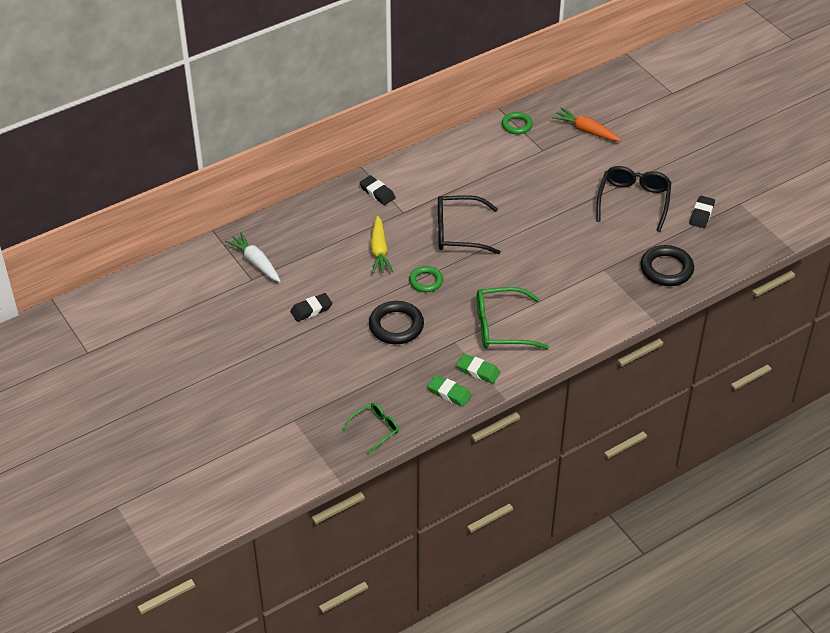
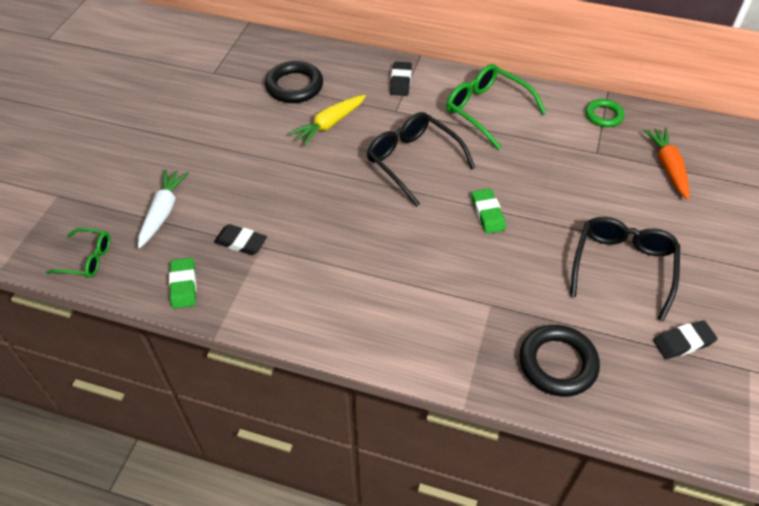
camera: 50 degrees right, 5 degrees up
white carrot [225,232,280,282] -> white carrot moved to [138,169,189,248]
black eraser [290,293,332,322] -> black eraser moved to [214,224,267,255]
black ring [369,301,424,344] -> black ring moved to [265,61,323,103]
green ring [409,266,443,292] -> none
green eraser [457,354,500,384] -> green eraser moved to [472,188,506,234]
green glasses [477,287,549,349] -> green glasses moved to [446,64,546,150]
black glasses [596,166,672,232] -> black glasses turned 45 degrees counterclockwise [570,217,680,321]

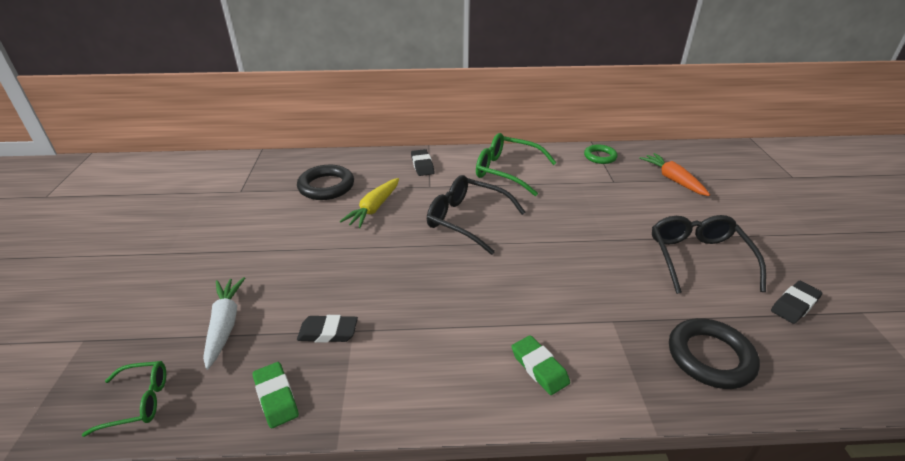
camera: 20 degrees left, 15 degrees down
green eraser [472,188,506,234] -> green eraser moved to [512,335,570,395]

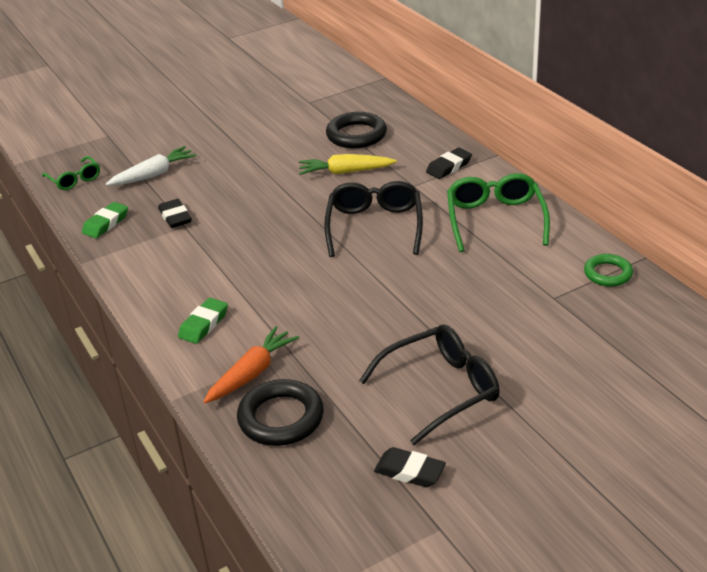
camera: 65 degrees right, 0 degrees up
orange carrot [639,153,710,196] -> orange carrot moved to [203,326,299,403]

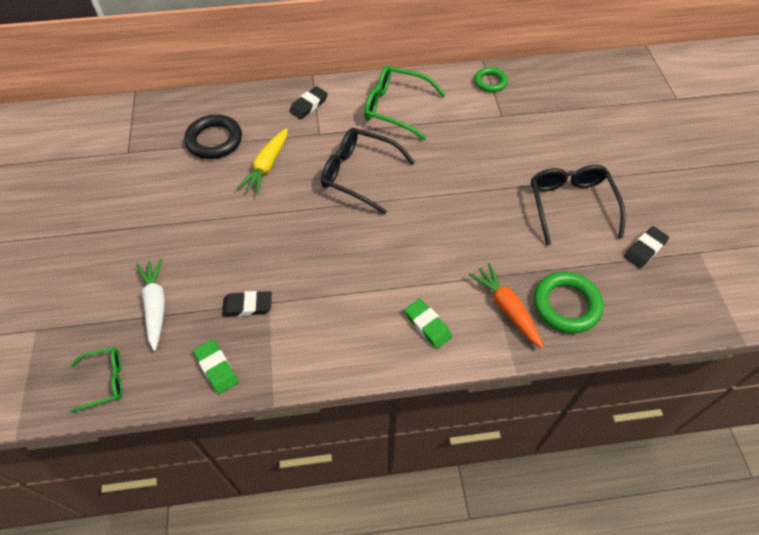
camera: 70 degrees left, 20 degrees up
black ring [237,379,324,446] -> green ring [534,272,603,333]
black eraser [426,148,472,179] -> black eraser turned 60 degrees clockwise [289,86,328,119]

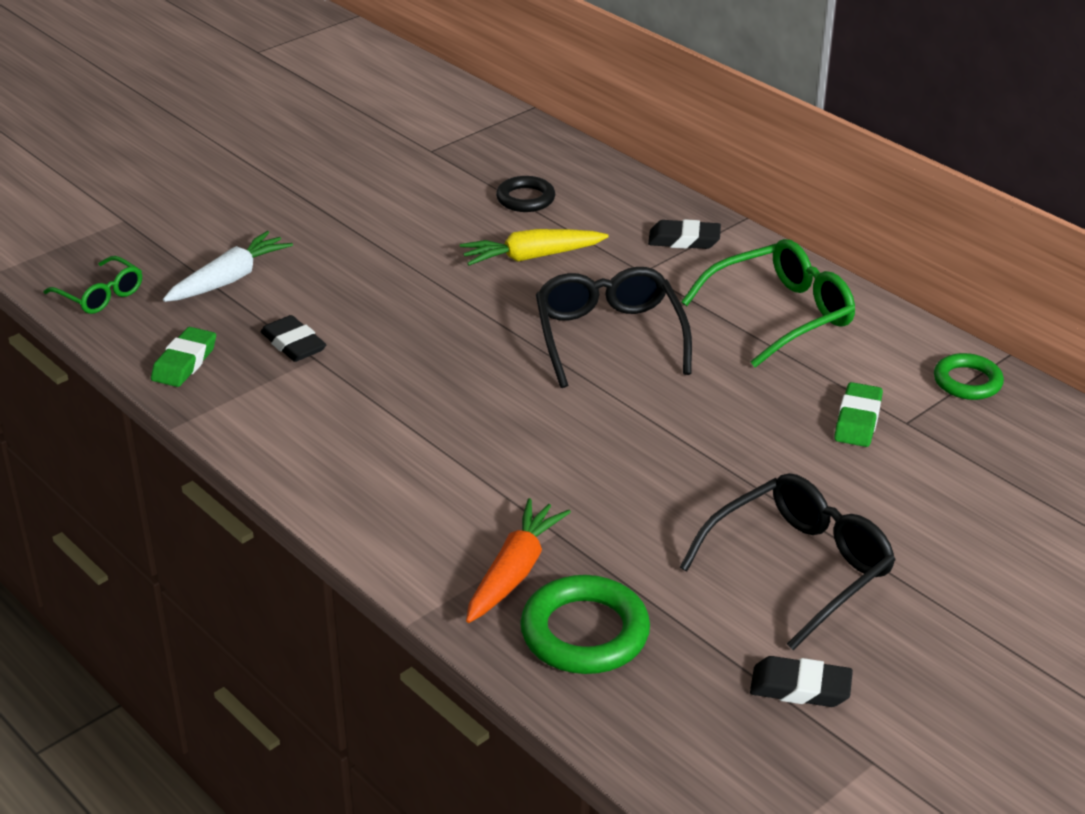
camera: 55 degrees right, 20 degrees down
black ring [184,114,242,159] -> black ring [496,176,555,212], size x0.63
green glasses [364,65,446,140] -> green glasses turned 75 degrees clockwise [681,239,855,368]
green eraser [404,299,452,349] -> green eraser moved to [834,382,883,447]

